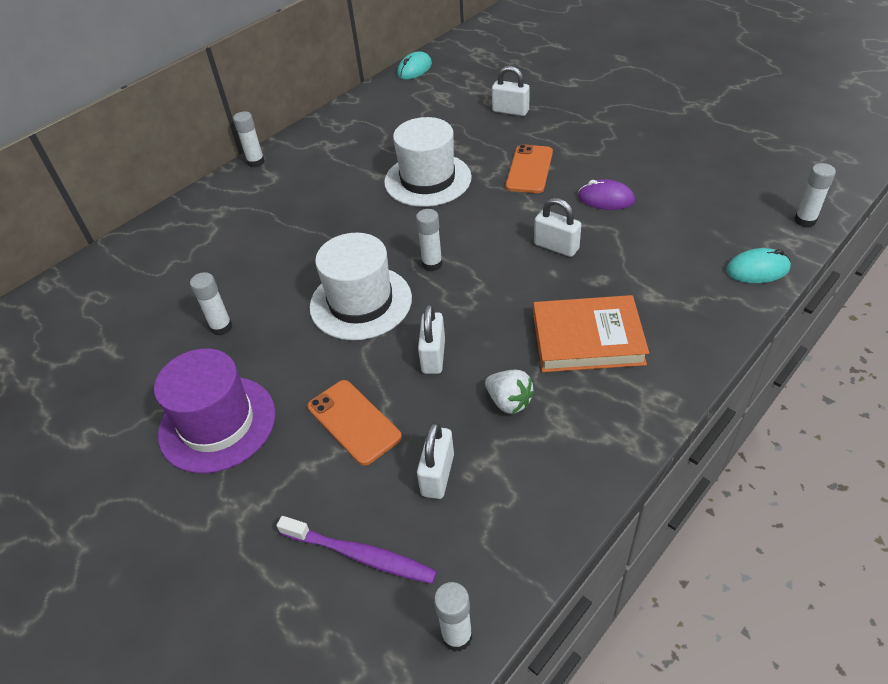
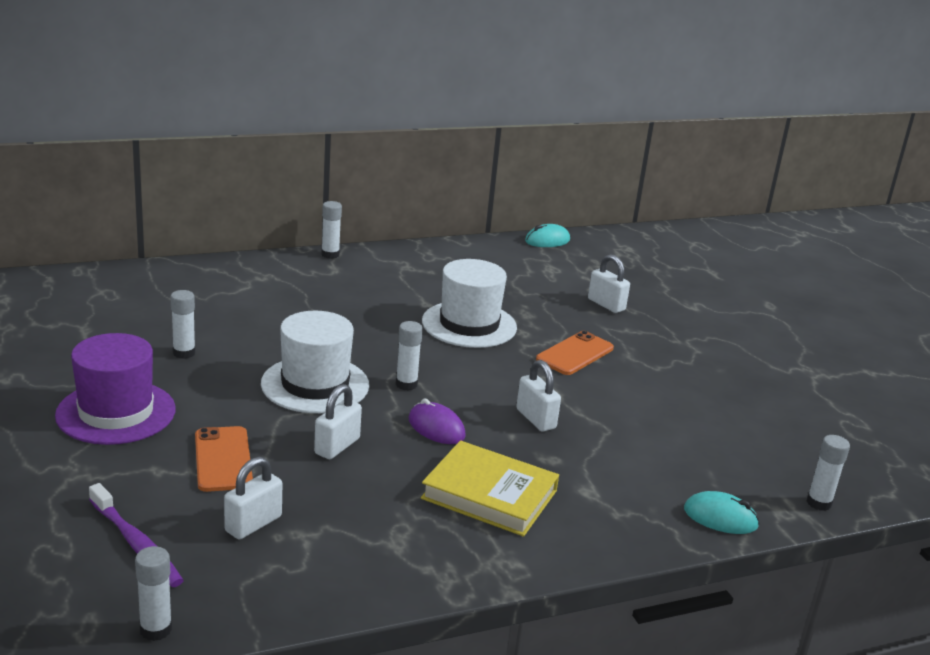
camera: 20 degrees right, 20 degrees down
white strawberry [485,370,535,414] -> none
orange book [533,295,649,372] -> yellow book [421,441,559,536]
purple mouse [578,179,635,210] -> purple mouse moved to [408,398,466,444]

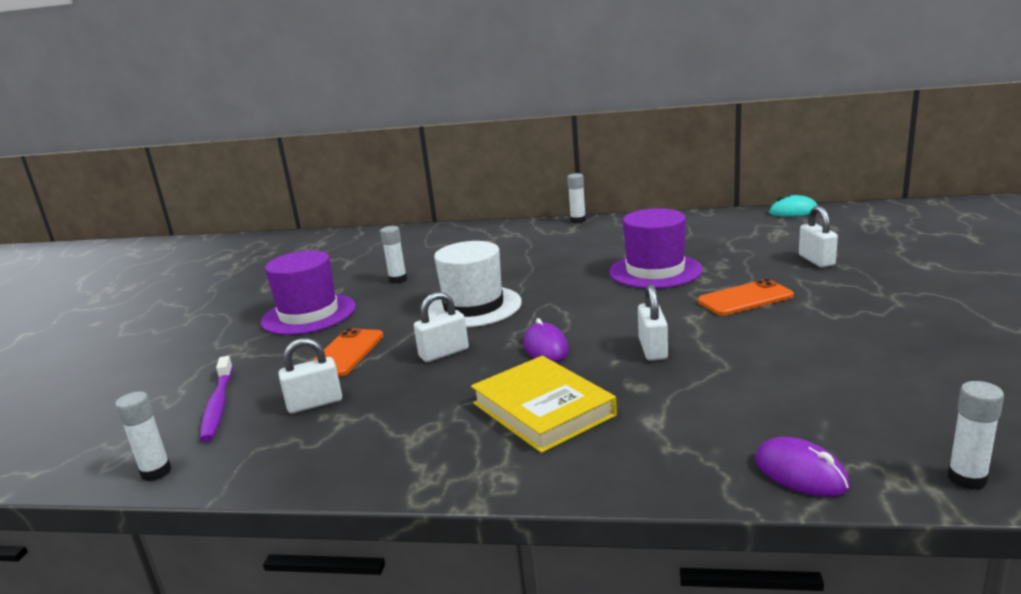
camera: 35 degrees right, 5 degrees down
white glue stick [396,321,423,390] -> none
white hat [422,259,517,348] -> purple hat [609,208,703,289]
turquoise mouse [684,491,760,534] -> purple mouse [755,437,850,497]

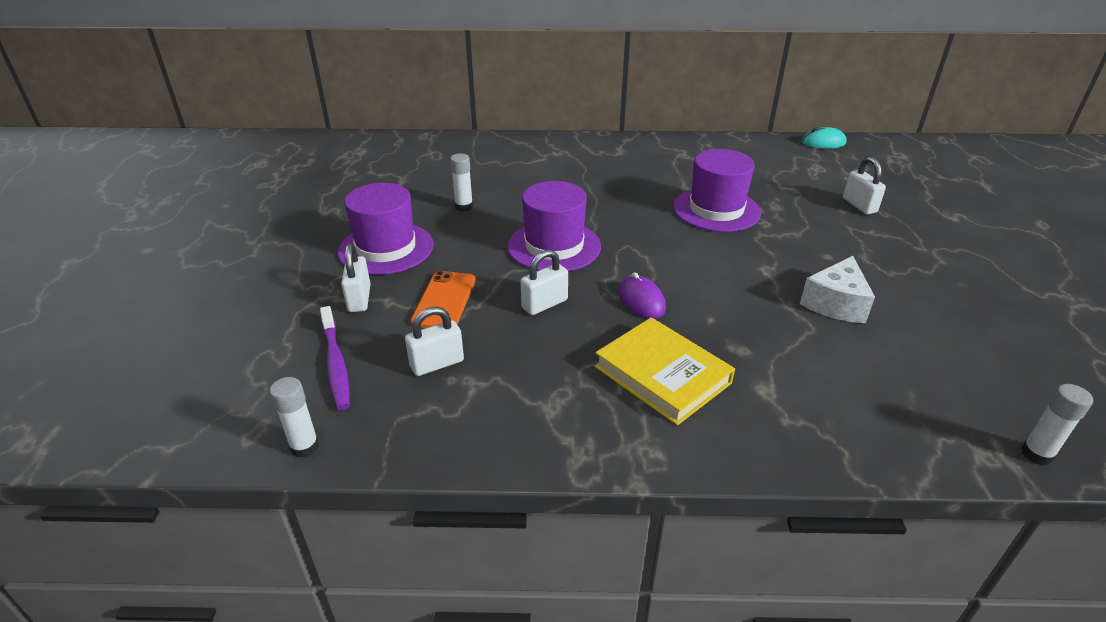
camera: 10 degrees left, 15 degrees up
white hat [428,241,522,328] -> purple hat [507,181,601,271]
white glue stick [567,173,586,223] -> none
white padlock [638,284,668,361] -> white padlock moved to [341,244,371,312]
orange phone [698,279,794,316] -> none
purple mouse [755,437,850,497] -> none
none -> white cheese [800,256,875,323]

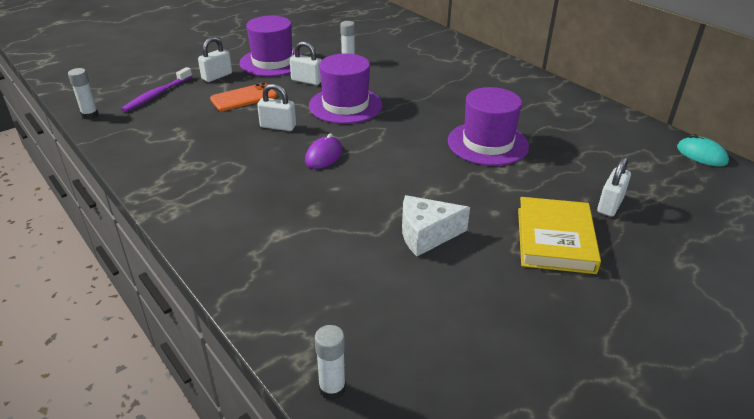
camera: 50 degrees right, 0 degrees up
white padlock [405,306,464,376] -> white padlock moved to [290,41,322,85]
yellow book [595,317,735,425] -> yellow book moved to [518,197,601,274]

